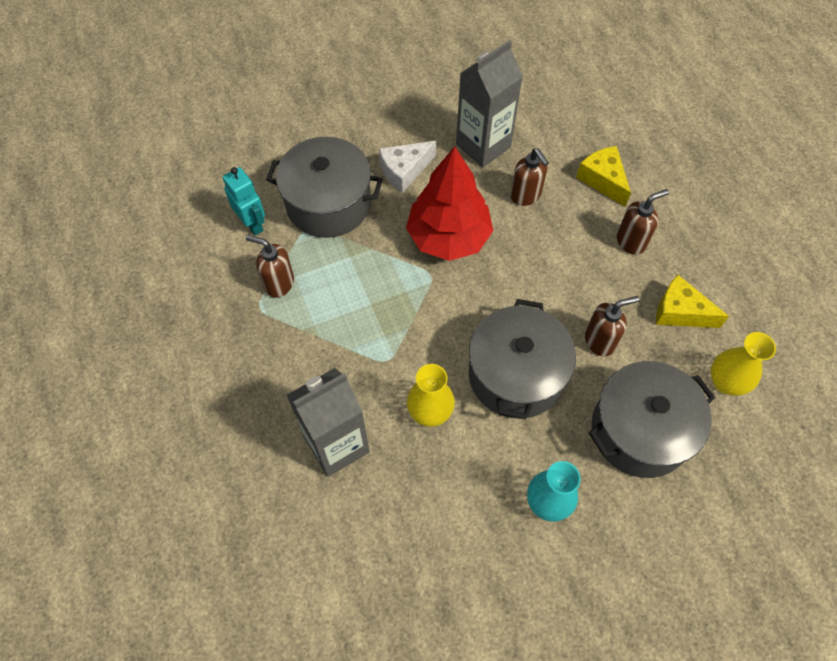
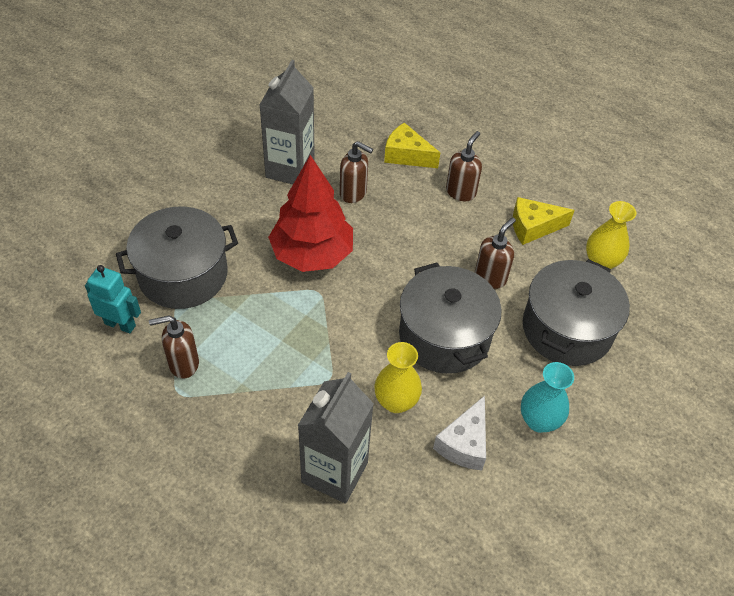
camera: 35 degrees left, 10 degrees down
white cheese [379,141,436,193] -> white cheese moved to [433,396,486,471]

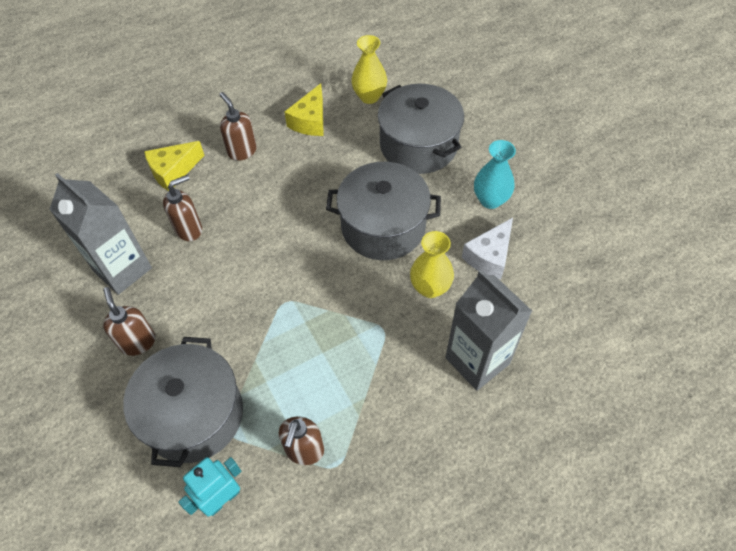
camera: 60 degrees left, 5 degrees up
red tree [268,155,353,272] -> none
white cheese [433,396,486,471] -> white cheese turned 75 degrees clockwise [462,218,513,280]
brown soap dispenser [475,217,516,289] -> brown soap dispenser moved to [103,287,156,356]

